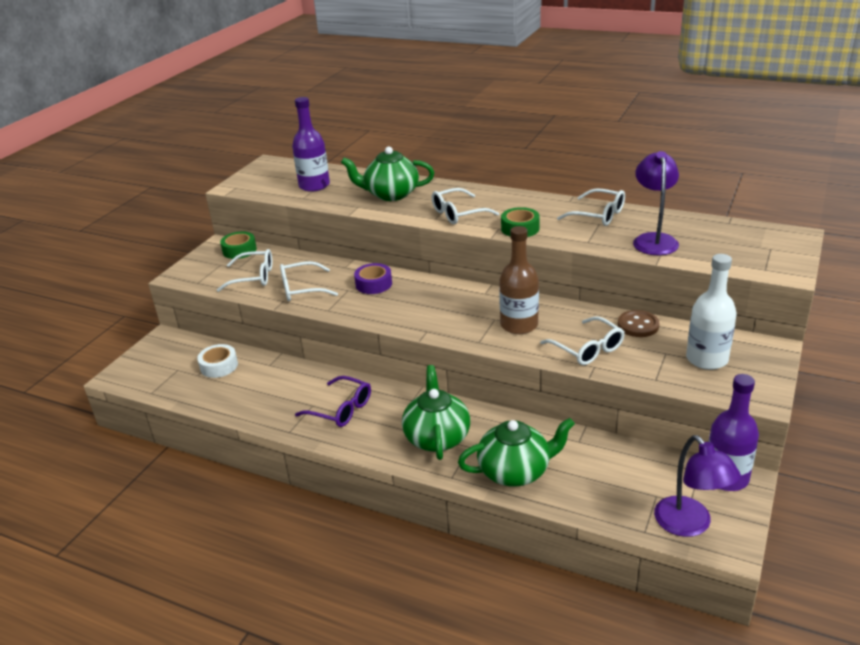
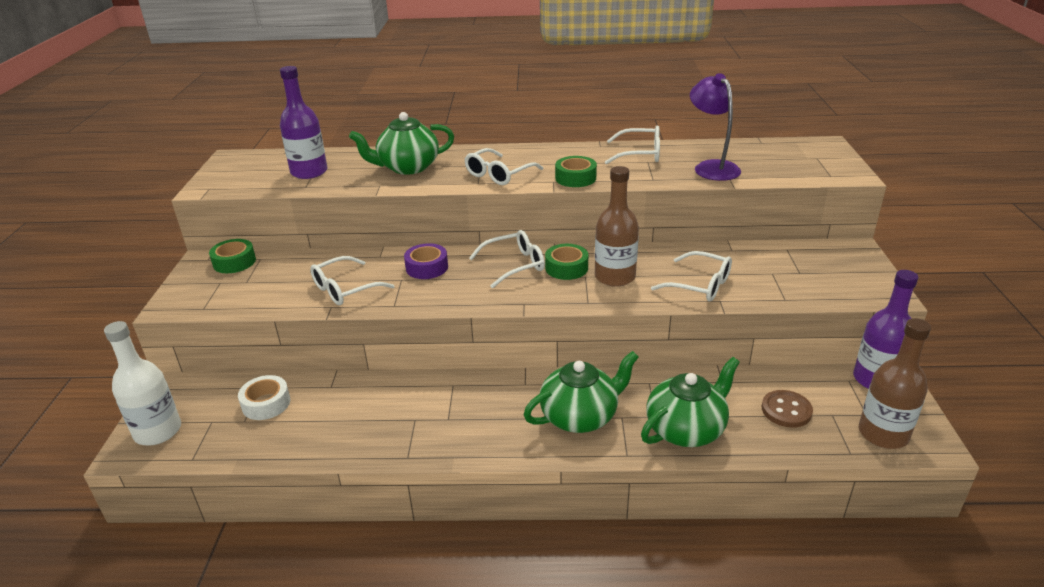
camera: 25 degrees left, 0 degrees up
white glasses [217,249,272,292] -> white glasses moved to [469,230,545,288]
purple glasses [295,376,371,427] -> none
green teapot [402,365,470,460] -> green teapot turned 90 degrees clockwise [524,351,639,433]
brown button [618,310,659,337] -> brown button moved to [762,390,813,428]
purple lamp [654,435,741,537] -> brown bottle [859,318,931,449]
white bottle [686,254,737,370] -> white bottle moved to [104,321,181,445]
none -> green tape [545,244,588,280]

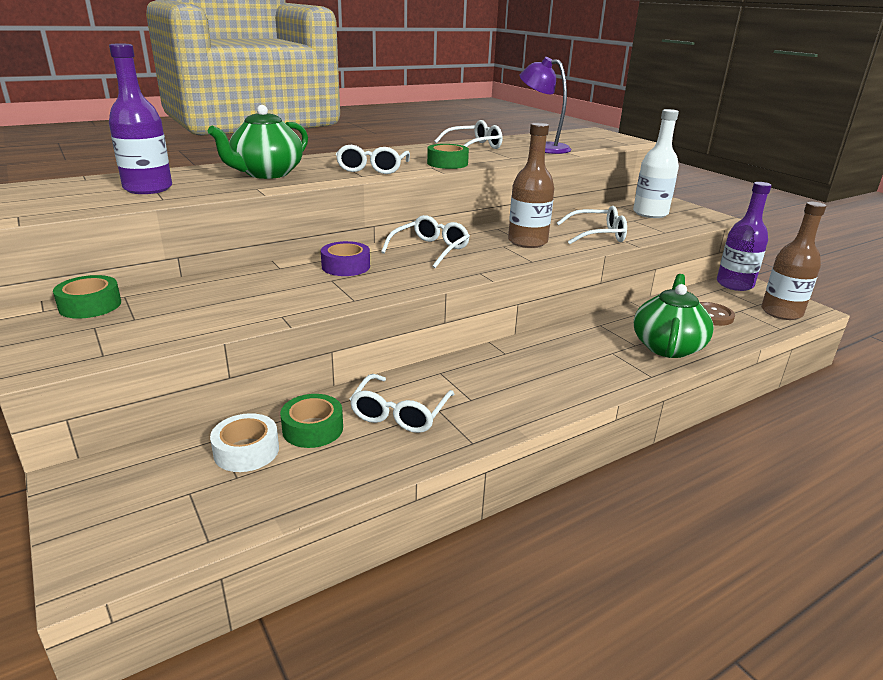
camera: 35 degrees left, 5 degrees down
white bottle [104,321,181,445] -> white bottle moved to [633,109,679,218]
white glasses [310,256,395,305] -> white glasses moved to [350,374,454,433]
green teapot [524,351,639,433] -> none
green tape [545,244,588,280] -> green tape moved to [280,394,343,448]

